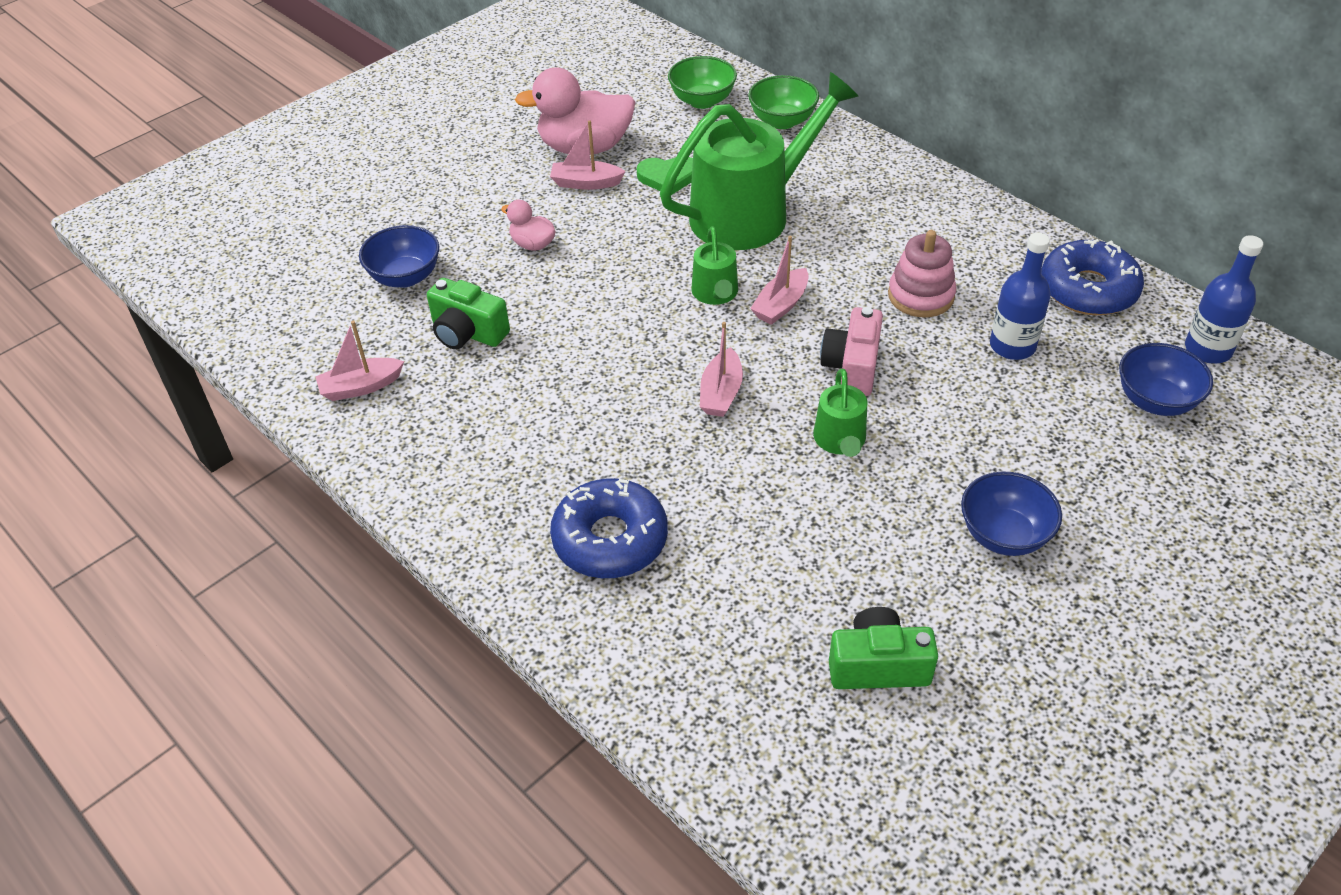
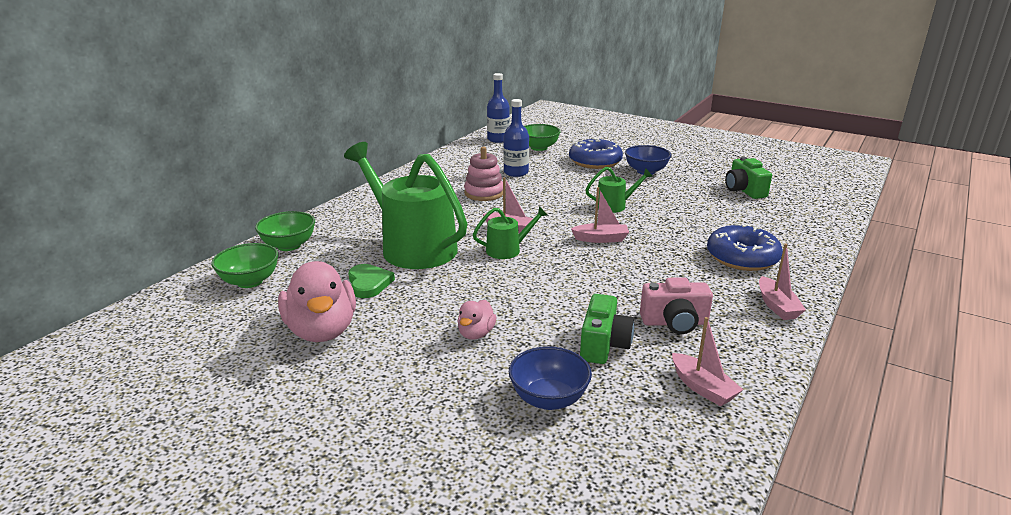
camera: 105 degrees left, 20 degrees down
pink boat [550,120,626,190] -> pink boat moved to [759,244,806,320]
pink camera [820,307,883,396] -> pink camera moved to [640,277,713,334]
blue donut [1041,239,1144,315] -> blue donut moved to [569,138,623,169]
blue bowl [1119,343,1213,416] -> green bowl [524,124,561,151]

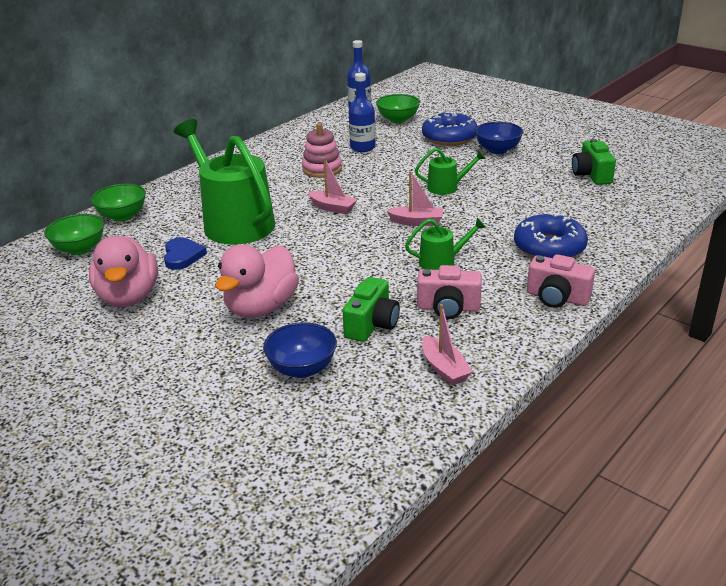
camera: 10 degrees right, 5 degrees up
green heart [348,264,395,298] -> blue heart [164,237,207,270]
pink duck [457,300,497,340] -> pink duck [215,244,299,318], size x2.03
green watering can [473,206,547,259] -> green watering can moved to [405,218,486,270]
pink boat [759,244,806,320] -> pink camera [527,254,595,308]

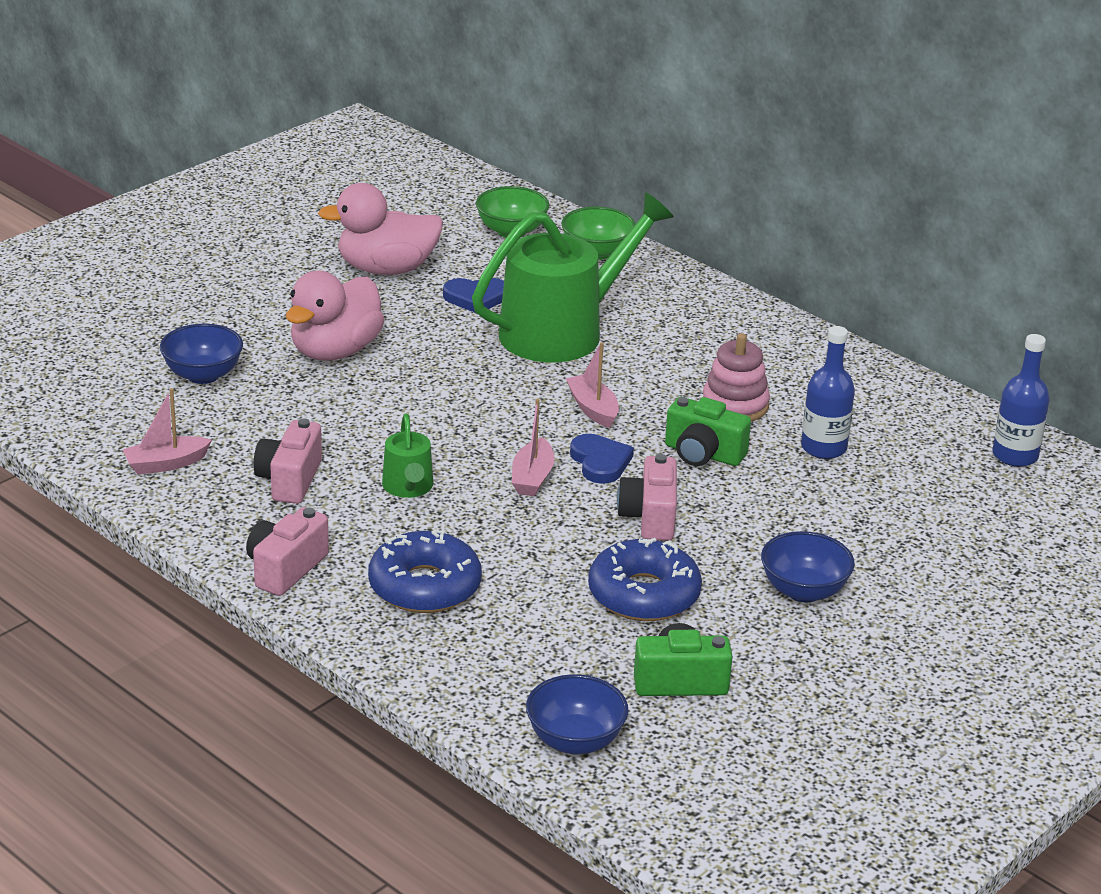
camera: 90 degrees right, 0 degrees up
pink duck [215,244,299,318] -> pink duck turned 90 degrees counterclockwise [286,271,385,361]
pink boat [308,157,357,214] -> pink boat turned 120 degrees clockwise [566,342,619,428]
green camera [343,277,400,342] -> green camera moved to [665,397,751,466]
green bowl [376,94,420,123] -> none
green watering can [415,148,486,195] -> pink camera [617,454,677,541]
blue donut [422,112,478,146] -> blue donut moved to [588,538,702,621]
none -> blue bowl [526,674,628,754]
none -> blue heart [570,434,634,484]

